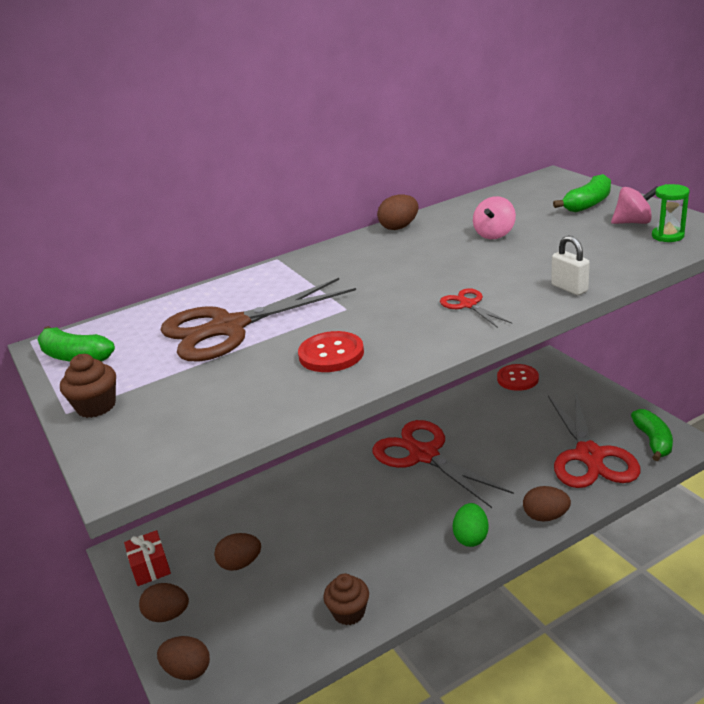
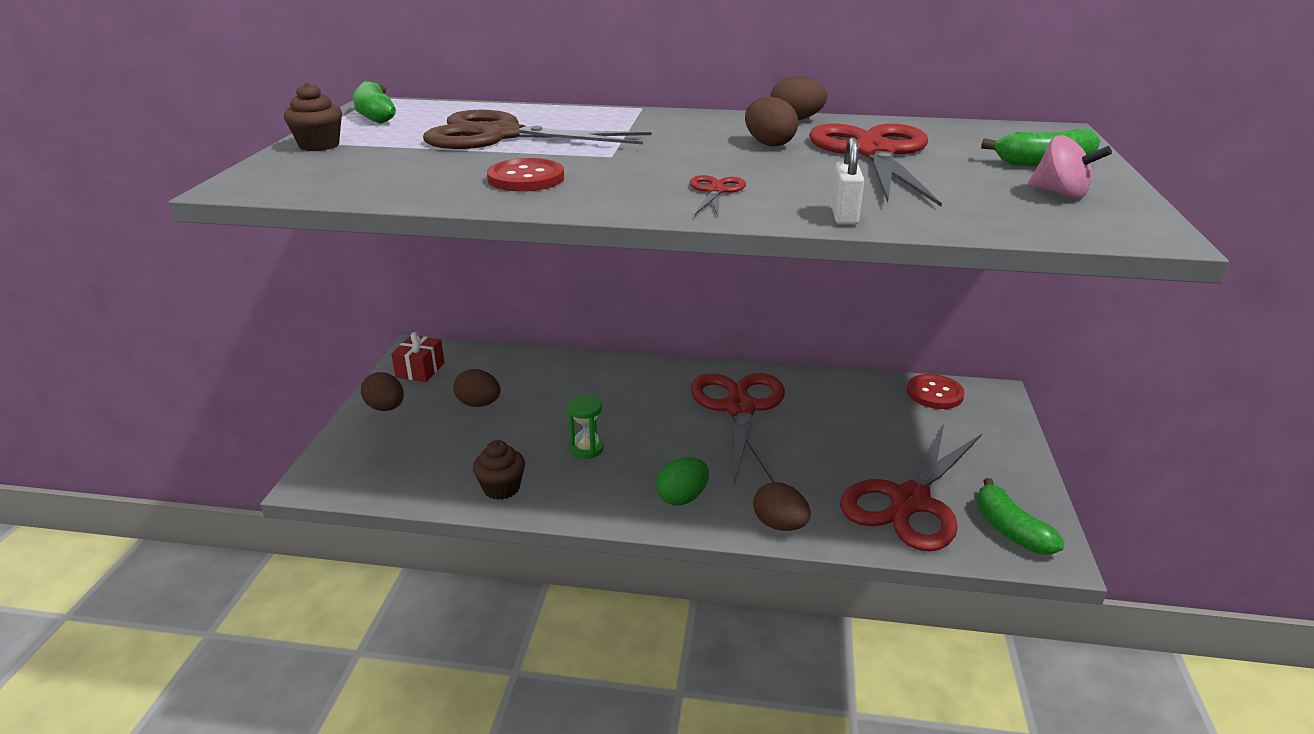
camera: 35 degrees right, 0 degrees up
brown egg [157,636,210,680] -> brown egg moved to [745,97,798,146]
pink spinning top [473,196,516,239] -> red scissors [809,124,942,206]
green banana [631,409,673,461] -> green banana turned 120 degrees clockwise [977,478,1065,555]
green hourglass [652,184,689,242] -> green hourglass moved to [568,396,604,459]

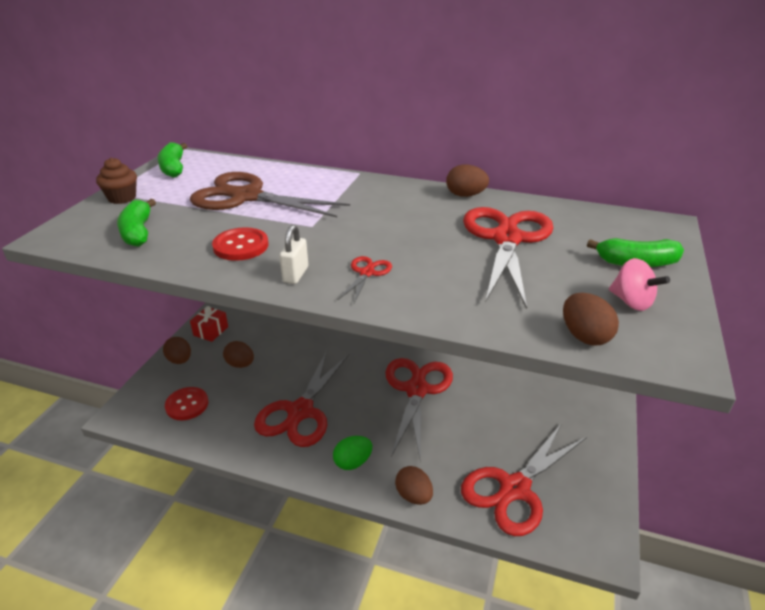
camera: 10 degrees right, 5 degrees up
brown cupcake [473,440,525,500] -> none
green hourglass [568,396,604,459] -> red scissors [254,351,350,447]
brown egg [745,97,798,146] -> brown egg moved to [563,293,619,346]
white padlock [831,137,864,225] -> white padlock moved to [280,225,308,284]
red button [907,374,965,409] -> red button moved to [165,387,209,421]
green banana [977,478,1065,555] -> green banana moved to [117,199,156,247]

